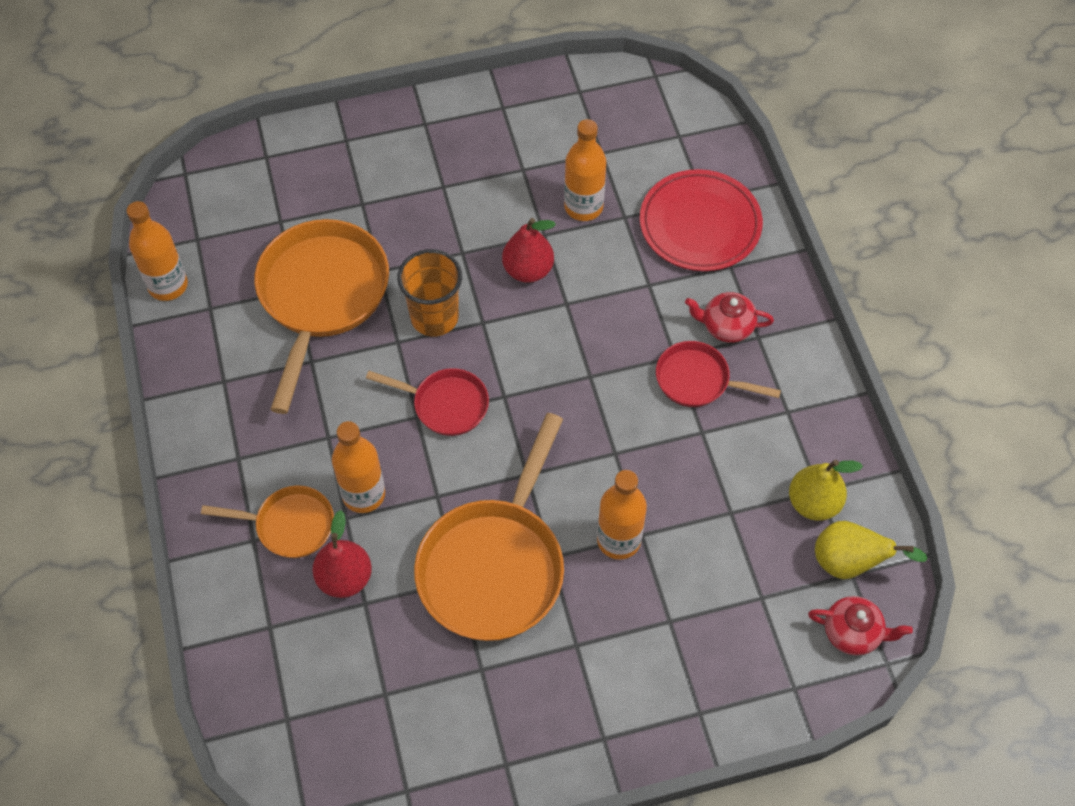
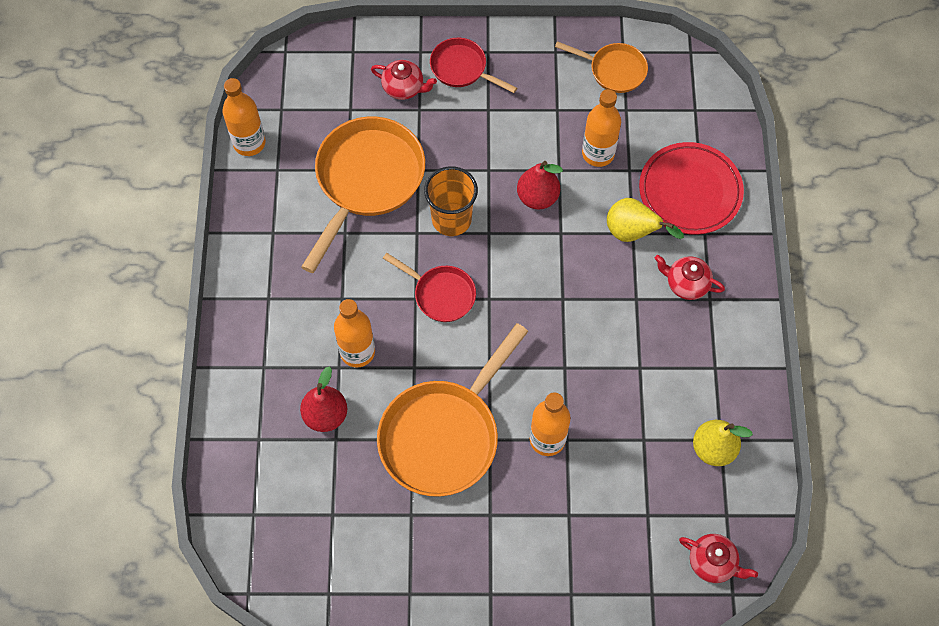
camera: 15 degrees right, 5 degrees up
orange pan [201,486,334,558] -> orange pan moved to [555,41,648,93]
red pan [656,341,781,407] -> red pan moved to [430,38,517,93]
yellow pear [815,521,928,579] -> yellow pear moved to [607,198,684,242]
none -> red teapot [371,60,437,100]

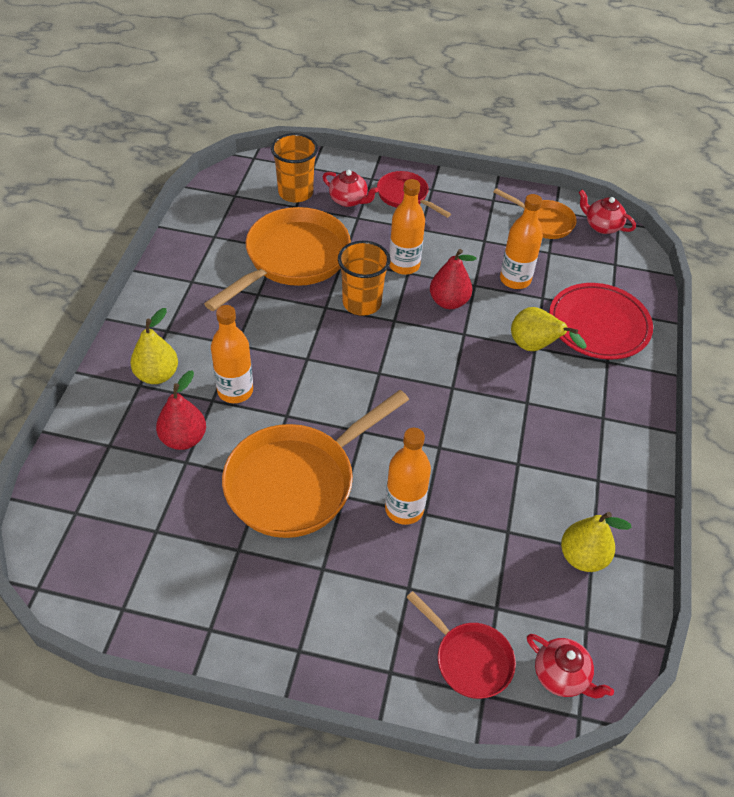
camera: 10 degrees right, 15 degrees down
orange bottle [222,78,266,156] -> orange bottle moved to [389,179,425,275]
red pan [383,253,476,322] -> red pan moved to [407,591,516,699]
red teapot [655,255,725,300] -> red teapot moved to [579,190,636,234]
none -> yellow pear [130,308,178,384]
none -> orange cup [271,133,318,202]

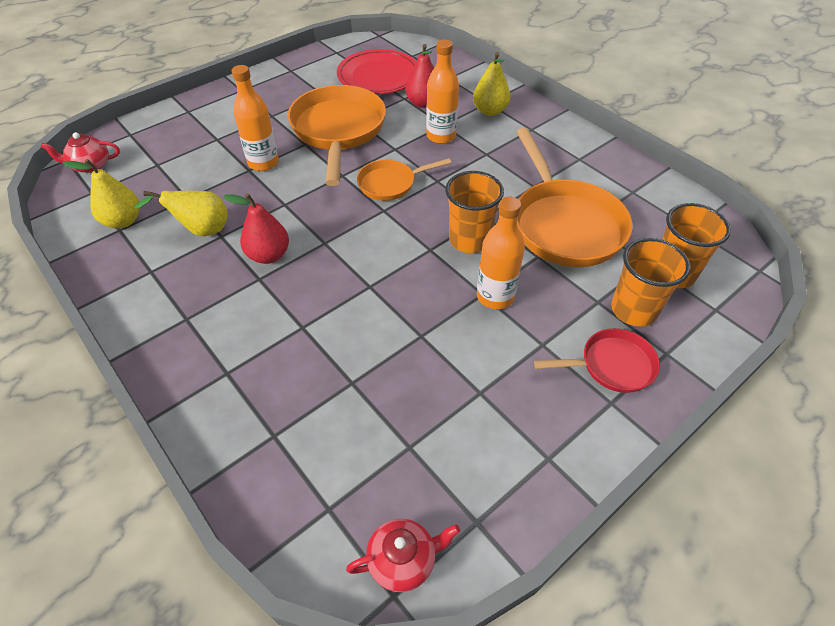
camera: 130 degrees right, 0 degrees up
red teapot [323,170,378,207] -> orange cup [611,238,691,327]
red pan [407,591,516,699] -> none
red pear [430,249,476,309] -> red pear moved to [223,193,289,264]
orange pan [493,188,577,239] -> orange pan moved to [357,158,451,201]
orange bottle [500,194,543,289] -> none
yellow pear [511,307,586,351] -> yellow pear moved to [134,191,228,236]
red plate [549,283,653,359] -> red plate moved to [337,49,416,94]

